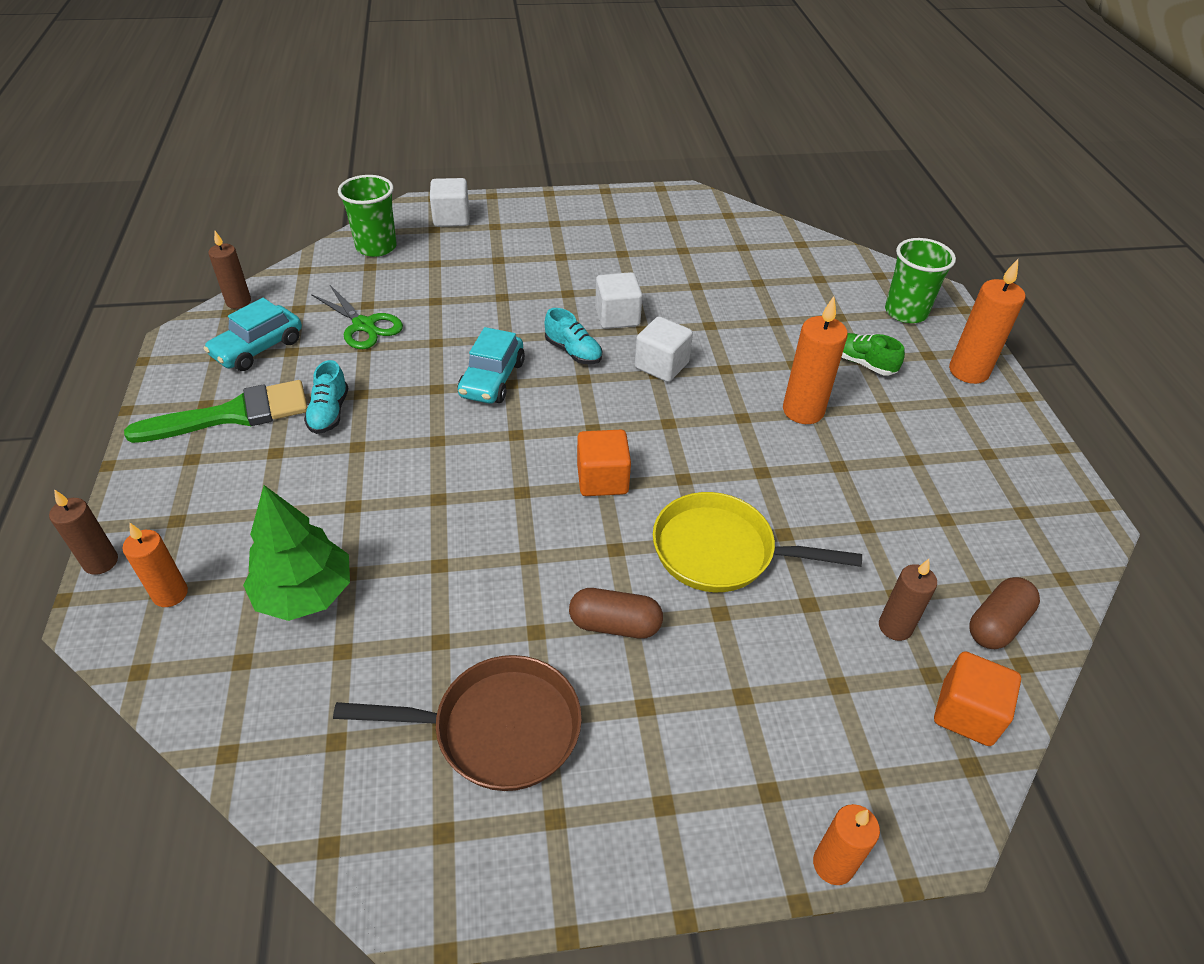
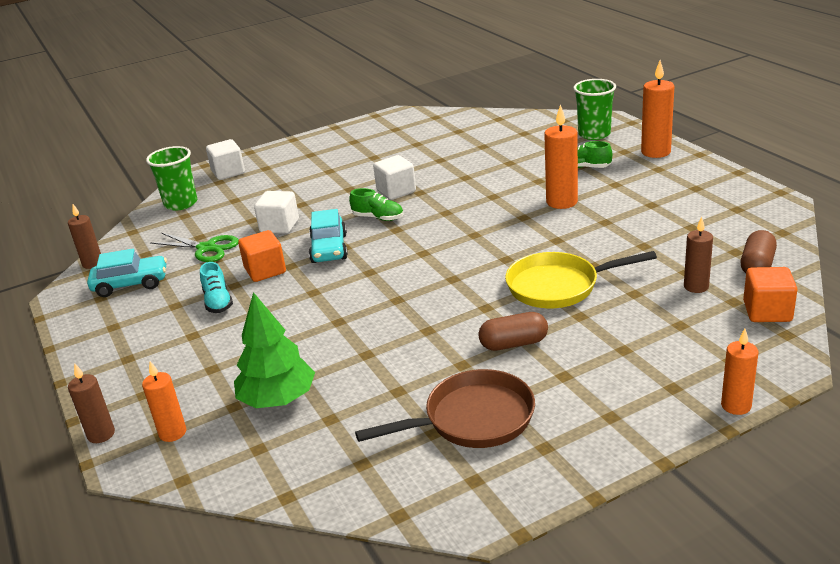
camera: 15 degrees left, 15 degrees down
green brush [124,380,307,443] -> none
turquoise car [204,298,302,371] -> turquoise car turned 120 degrees counterclockwise [87,249,167,297]
turquoise shoe [545,308,602,364] -> green shoe [349,188,403,221]
orange cube [577,430,631,496] -> orange cube moved to [238,230,286,282]
white cube [635,317,693,382] -> white cube moved to [254,191,299,234]

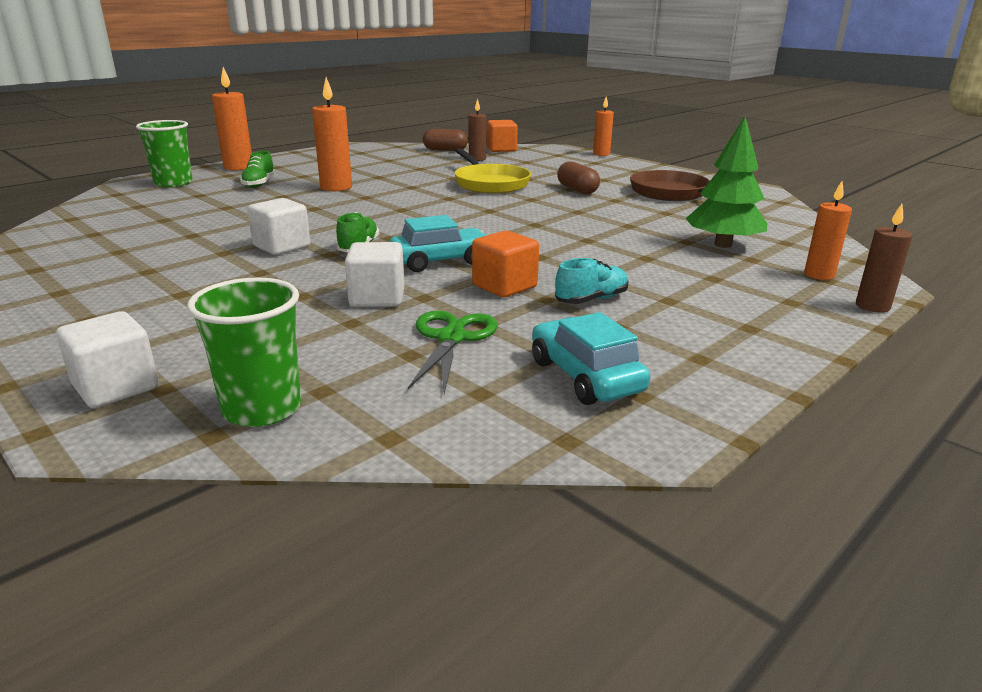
camera: 110 degrees left, 5 degrees down
brown candle [68,204,101,269] -> none

